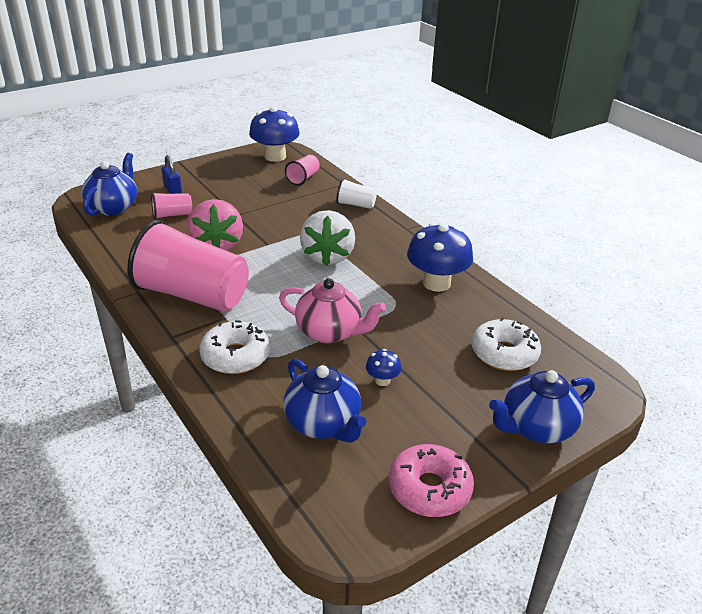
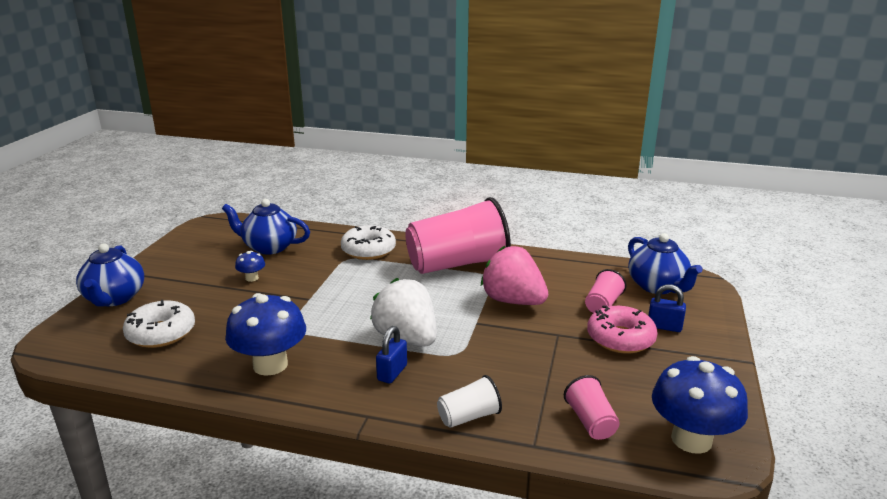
camera: 140 degrees right, 10 degrees down
pink teapot [279,278,386,343] -> none
pink donut [389,444,474,517] -> pink donut moved to [587,305,658,354]
blue teapot [489,370,595,443] -> blue teapot turned 150 degrees clockwise [76,243,144,307]
none -> blue padlock [376,326,407,384]

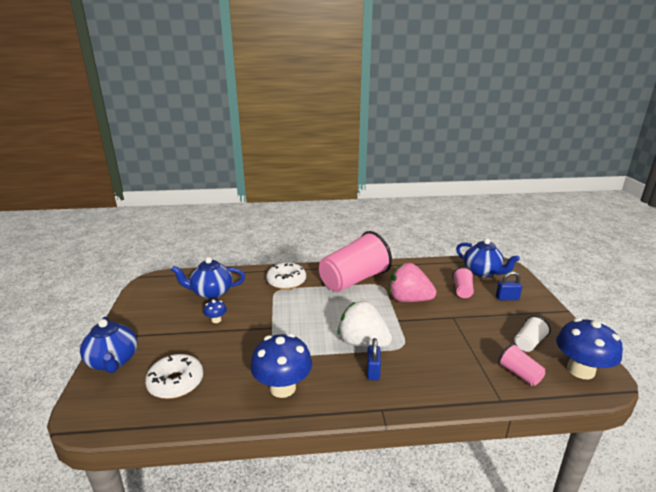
camera: 20 degrees left, 0 degrees up
white cup [437,375,502,428] -> white cup moved to [514,316,551,352]
pink donut [587,305,658,354] -> none

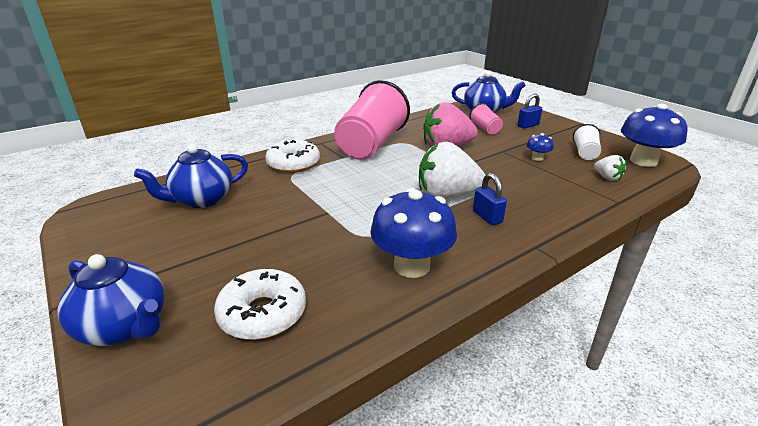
camera: 30 degrees left, 5 degrees up
blue mushroom [204,299,227,323] -> blue mushroom moved to [527,133,554,161]
pink cup [498,343,545,386] -> white strawberry [594,155,626,181]

